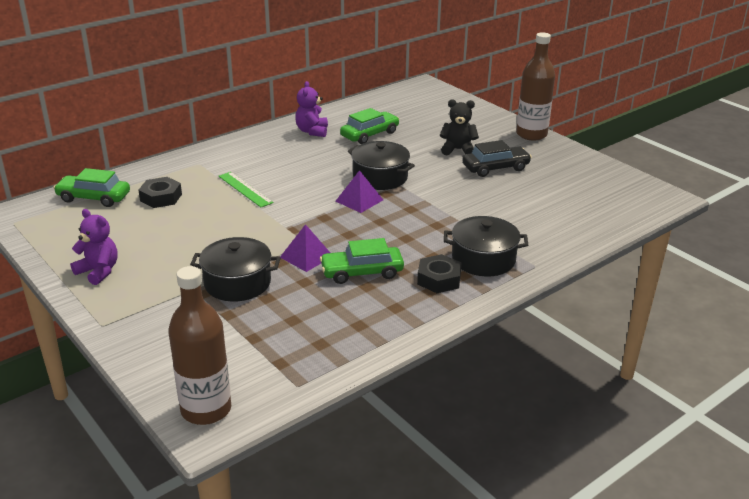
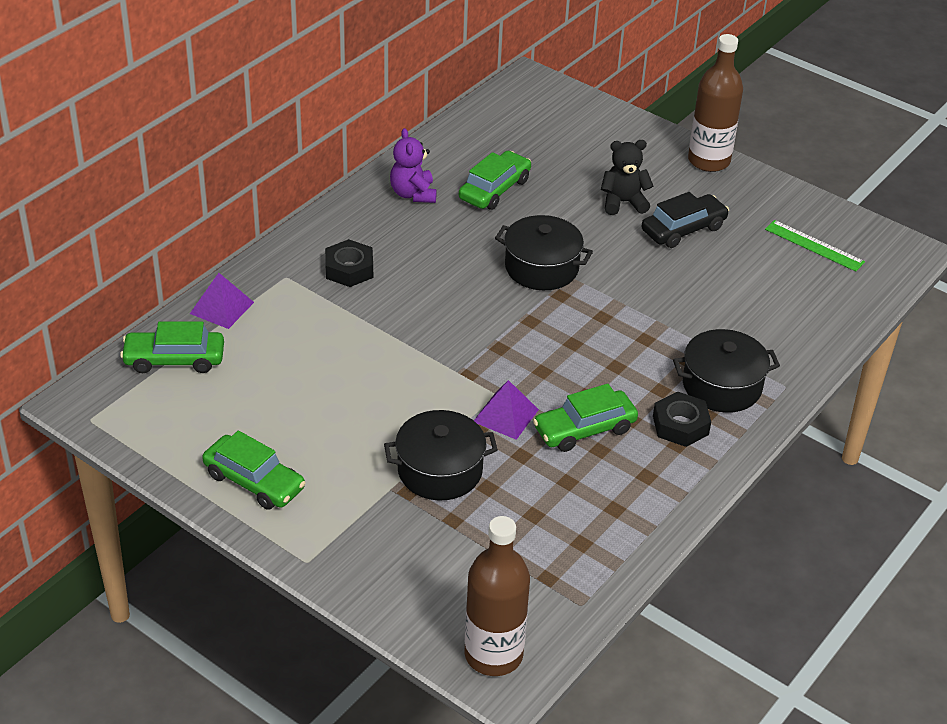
camera: 15 degrees left, 10 degrees up
purple teddy bear [70,209,117,285] -> green car [202,430,306,510]
black nut [138,177,182,208] -> black nut moved to [325,239,373,287]
green ruler [219,172,274,207] -> green ruler moved to [765,220,865,272]
purple pyramid [335,170,383,213] -> purple pyramid moved to [190,273,254,329]

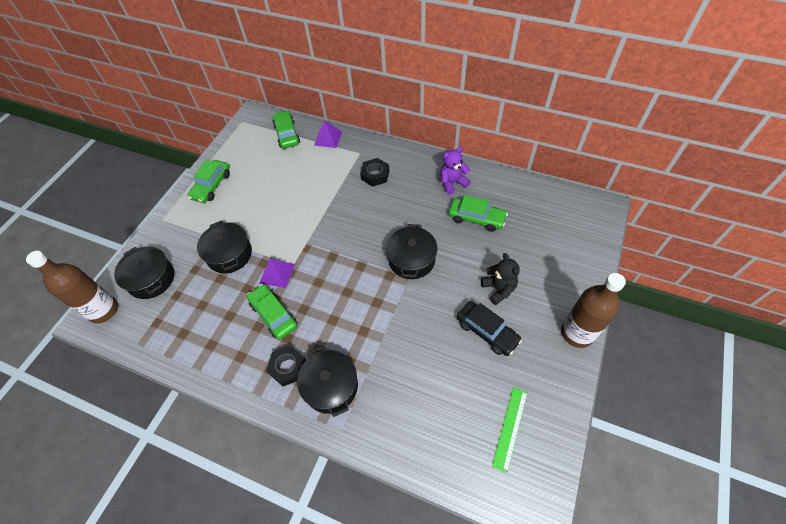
camera: 80 degrees right, 15 degrees up
none -> black pot [114,246,174,299]

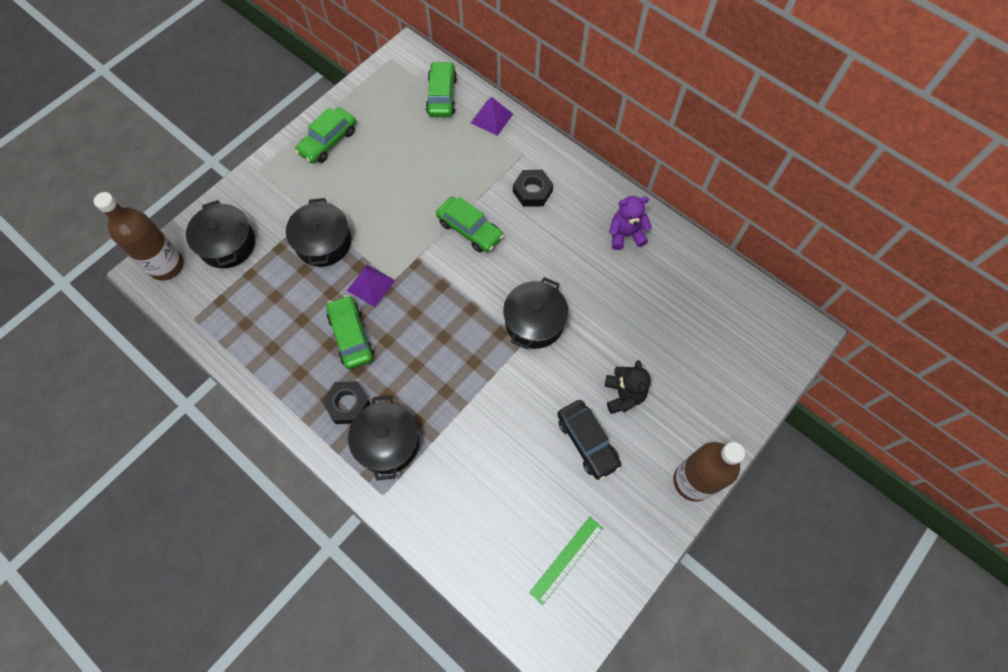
camera: 15 degrees right, 10 degrees up
green car [449,195,508,232] -> green car moved to [436,197,504,253]

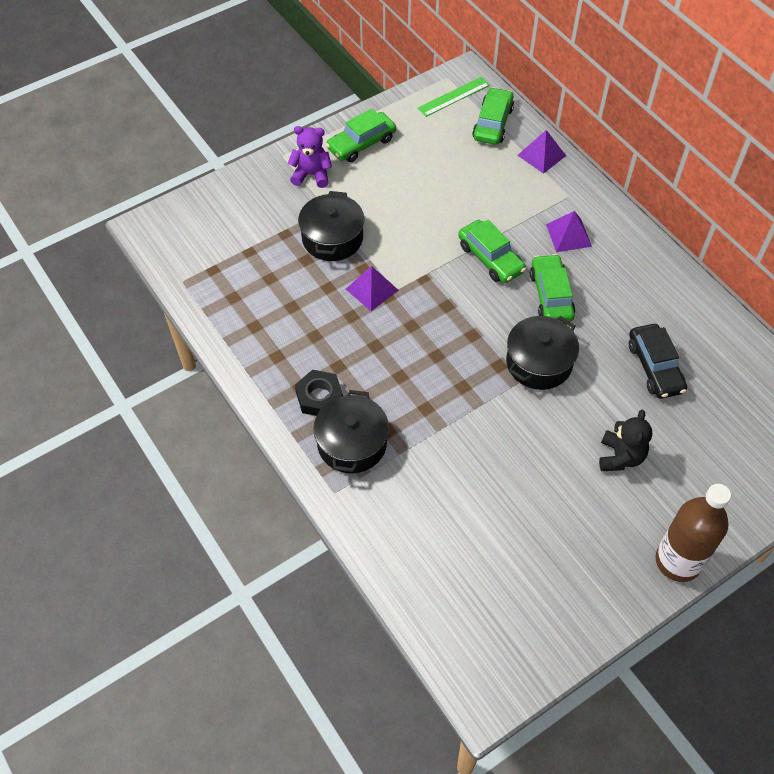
camera: 15 degrees right, 10 degrees down
brown bottle [94,192,184,281] -> none
black pot [186,200,255,268] -> none
green car [326,295,374,369] -> green car moved to [530,254,575,322]
black nut [513,170,553,207] -> purple pyramid [546,211,592,252]
green ruler [529,517,603,605] -> green ruler moved to [417,77,490,117]
black car [557,400,621,480] -> black car moved to [629,324,687,399]
purple teddy bear [609,196,652,250] -> purple teddy bear moved to [287,126,332,188]

